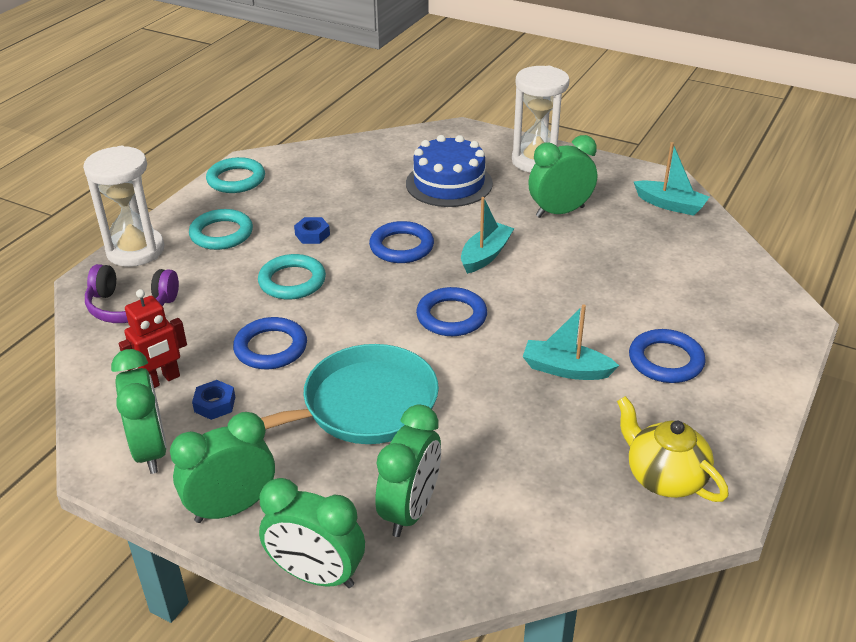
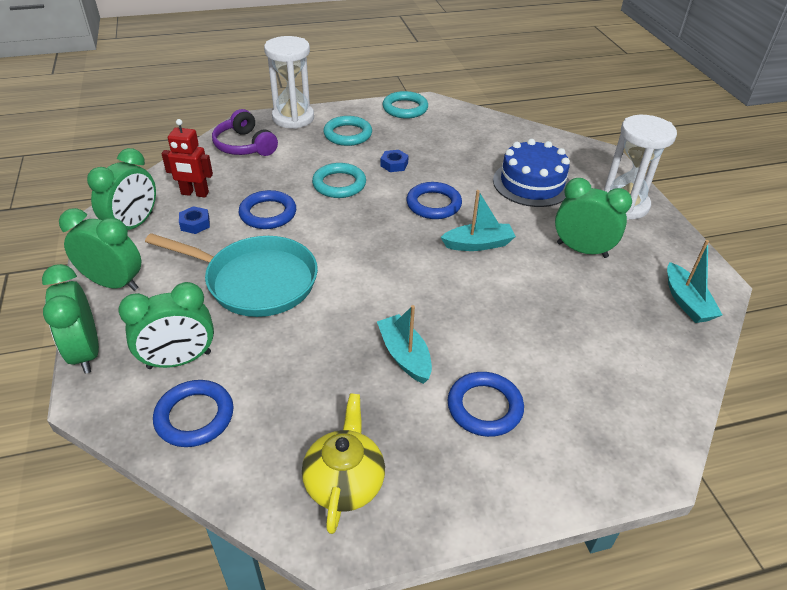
camera: 45 degrees right, 5 degrees up
blue ring [416,287,487,336] -> blue ring moved to [153,380,233,447]

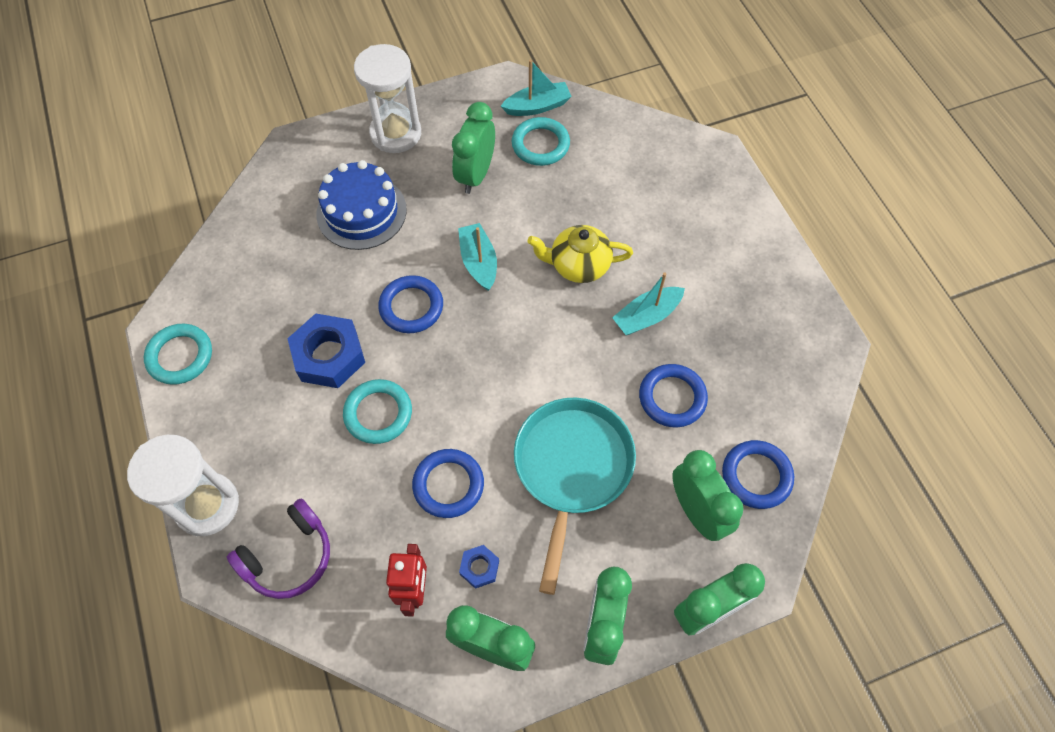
camera: 95 degrees left, 20 degrees up
yellow teapot [302,393,385,534] -> yellow teapot moved to [527,225,633,283]
turquoise ring [323,116,372,146] -> turquoise ring moved to [512,117,570,166]
blue nut [380,150,409,172] -> blue nut [287,314,365,388], size x2.04
blue ring [447,372,524,437] -> blue ring moved to [639,364,708,428]

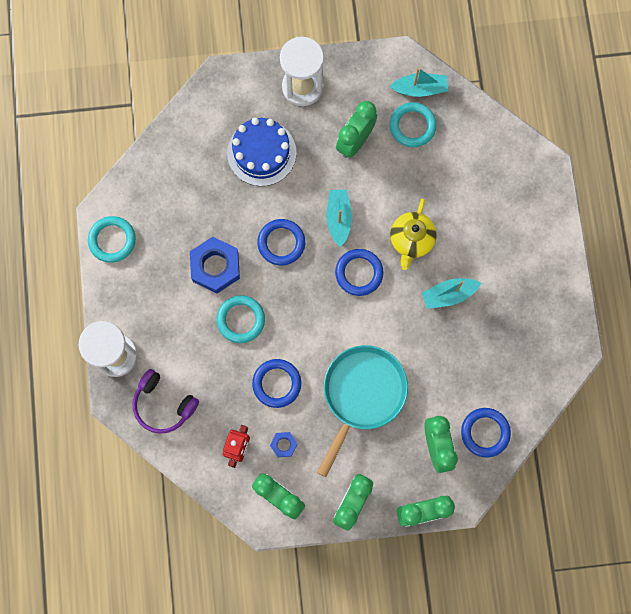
camera: 15 degrees right, 15 degrees up
purple headphones [227,499,330,599] -> purple headphones turned 60 degrees clockwise [133,369,199,434]
yellow teapot [527,225,633,283] -> yellow teapot turned 90 degrees counterclockwise [390,199,437,270]
blue ring [639,364,708,428] -> blue ring moved to [335,249,384,296]

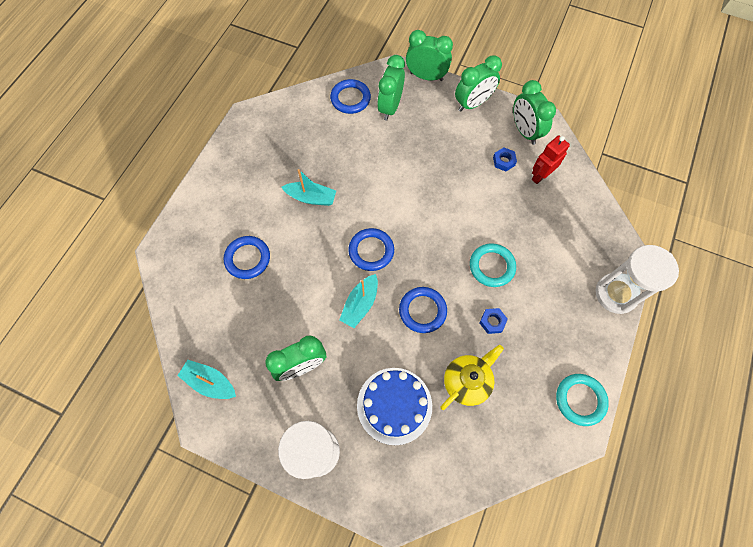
camera: 150 degrees left, 10 degrees down
purple headphones [133,369,199,434] -> none
blue nut [190,237,240,293] -> blue nut [480,308,508,334], size x0.49
blue ring [252,359,301,408] -> blue ring moved to [224,236,270,279]
turquoise pan [317,345,408,477] -> none
turquoise ring [390,102,437,147] -> none
yellow teapot [390,199,437,270] -> yellow teapot moved to [441,345,504,410]

